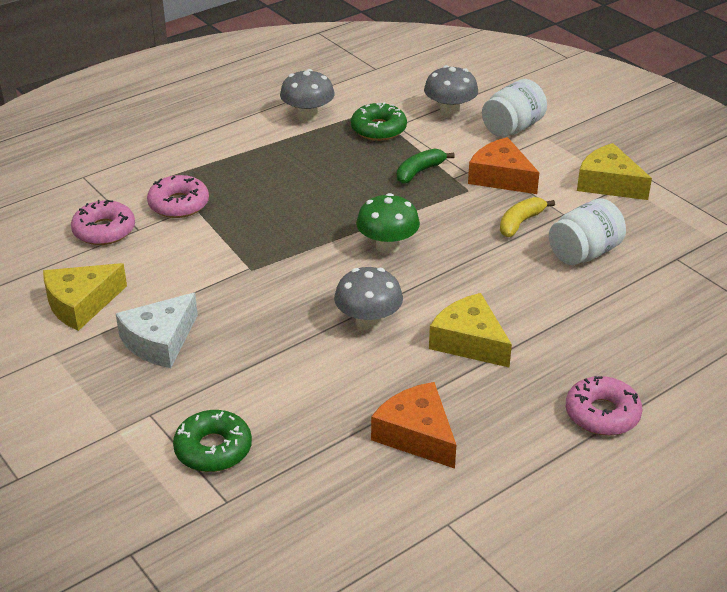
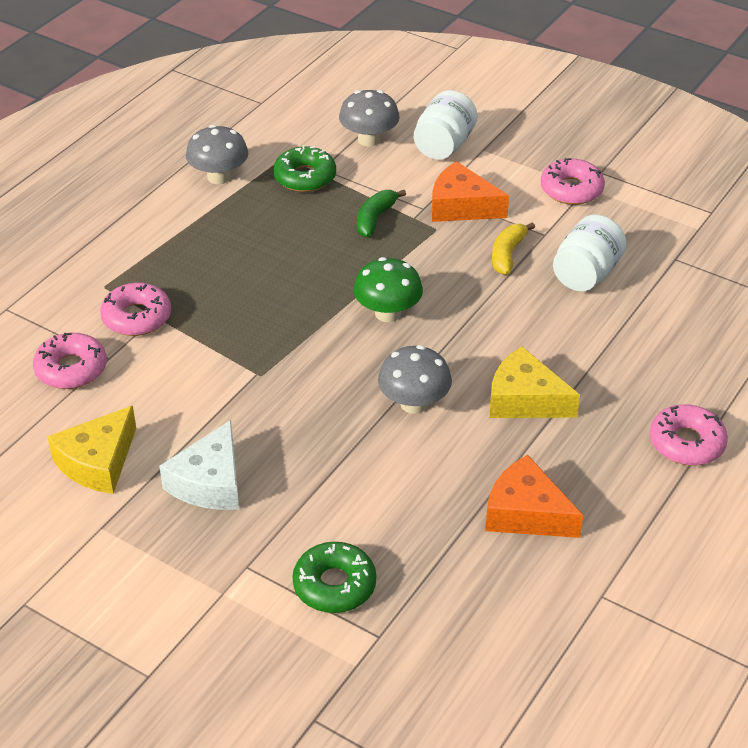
camera: 20 degrees left, 5 degrees up
yellow cheese [577,143,652,200] -> pink donut [541,158,605,205]

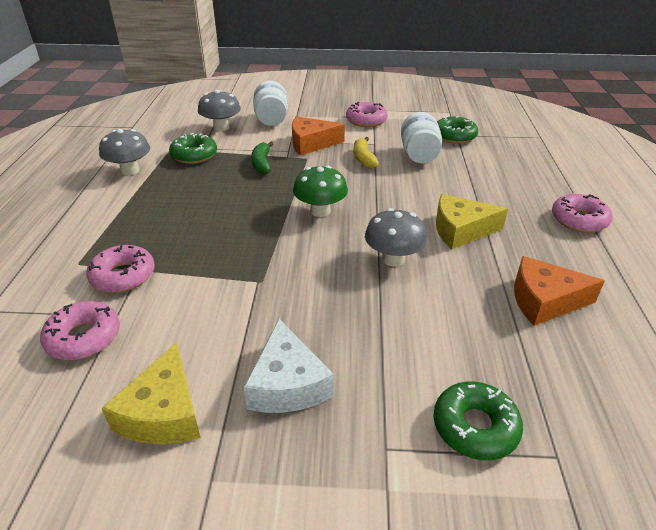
camera: 30 degrees left, 5 degrees down
none -> green donut [437,116,478,144]

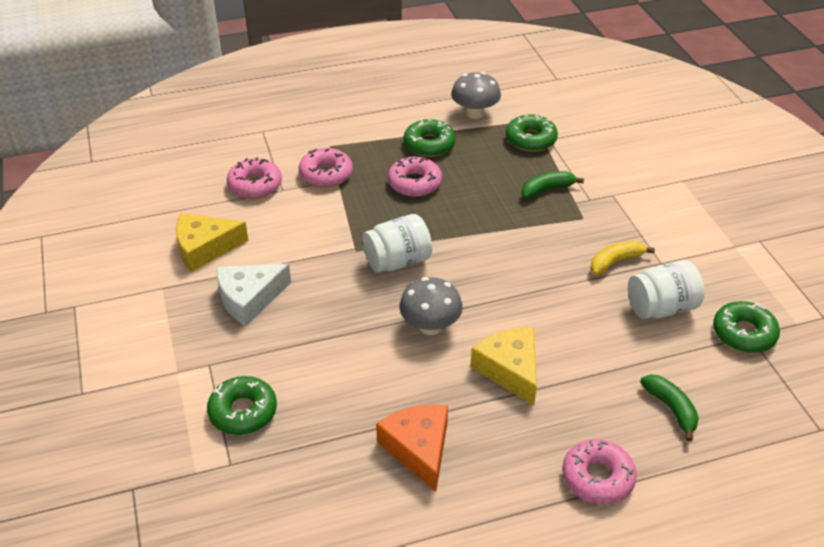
camera: 70 degrees right, 5 degrees up
grey mushroom [198,90,241,131] -> none
white jar [253,81,288,126] -> white jar moved to [362,214,432,273]
orange cheese [292,116,345,156] -> none
green mushroom [293,166,348,217] -> none
pink donut [346,102,388,127] -> pink donut moved to [388,156,442,197]
none -> green donut [404,119,456,157]
none -> green banana [640,374,699,441]

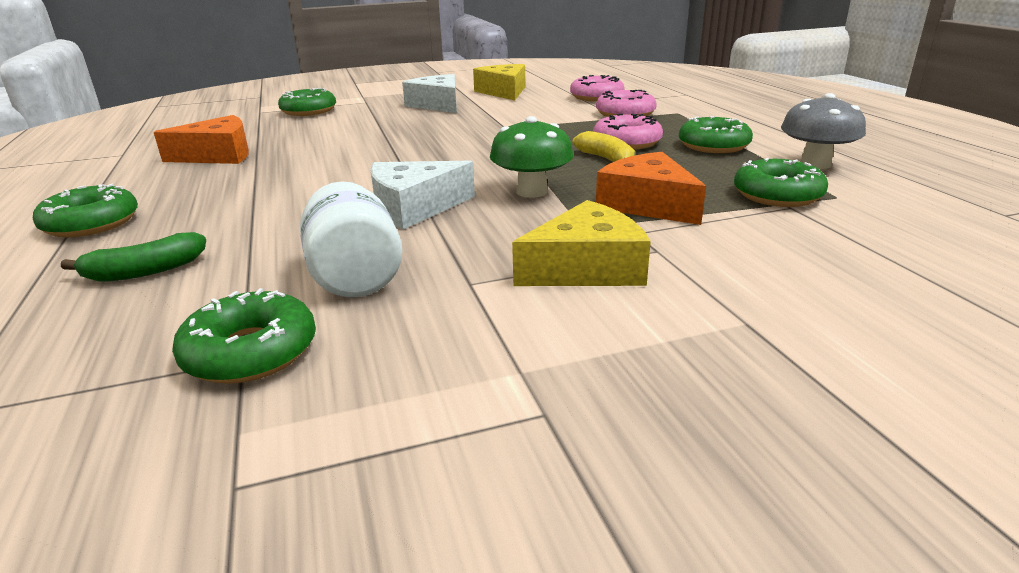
camera: 90 degrees right, 15 degrees down
white jar [362,214,432,273] -> none
grey mushroom [399,277,463,335] -> none
yellow cheese [470,327,537,405] -> yellow cheese moved to [512,200,651,286]
green banana [521,171,584,199] -> orange cheese [596,152,706,225]
pink donut [562,439,637,504] -> green donut [33,184,138,237]
yellow banana [590,241,655,275] -> yellow banana moved to [573,131,635,162]
none -> white cheese [370,161,475,230]
none -> green mushroom [490,116,574,198]

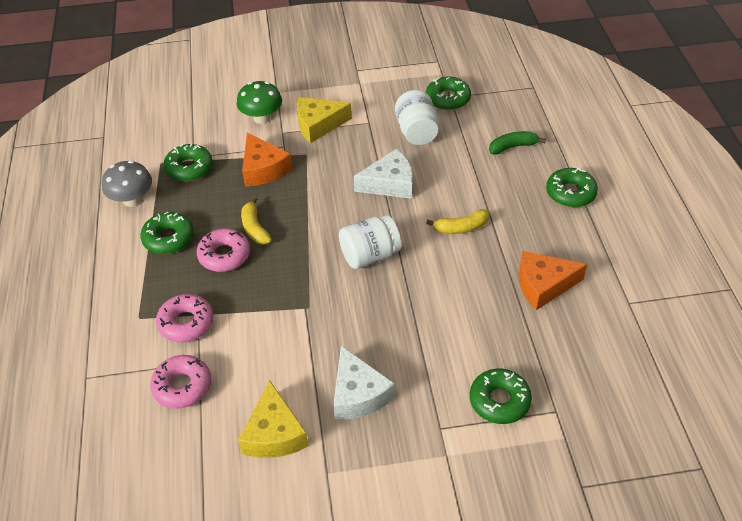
camera: 170 degrees left, 20 degrees up
green mushroom [490,116,574,198] -> green mushroom moved to [237,81,282,124]
none -> white jar [339,215,402,269]
none -> yellow banana [426,209,489,234]

